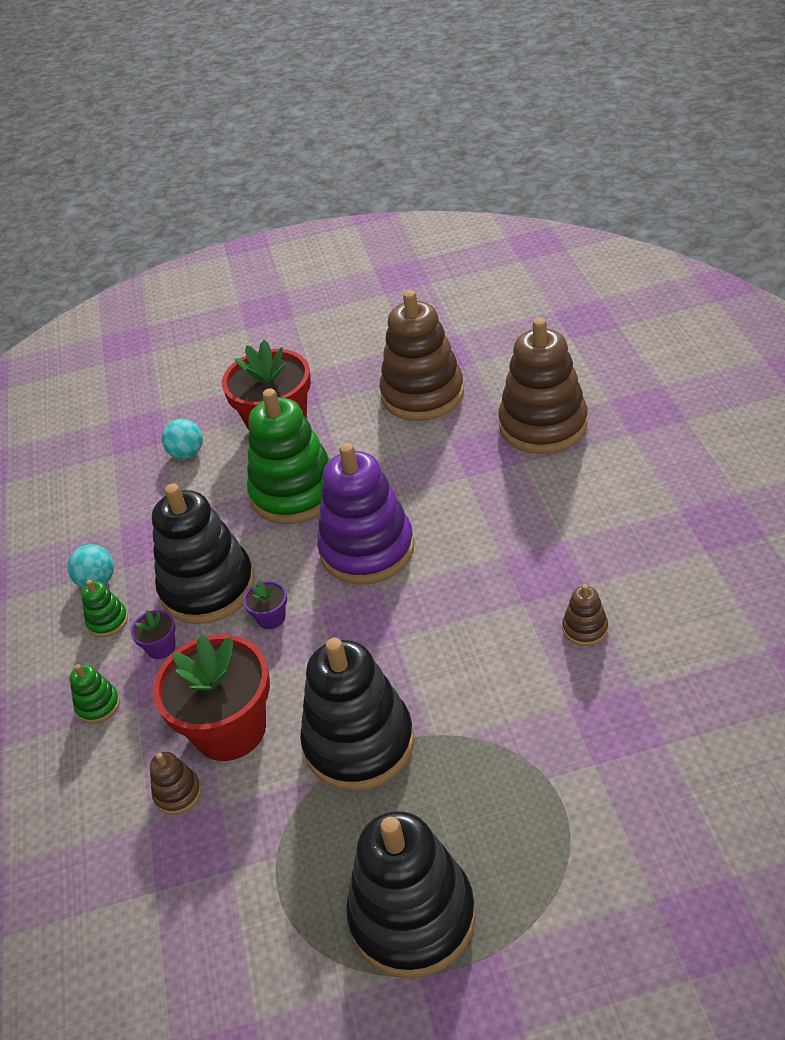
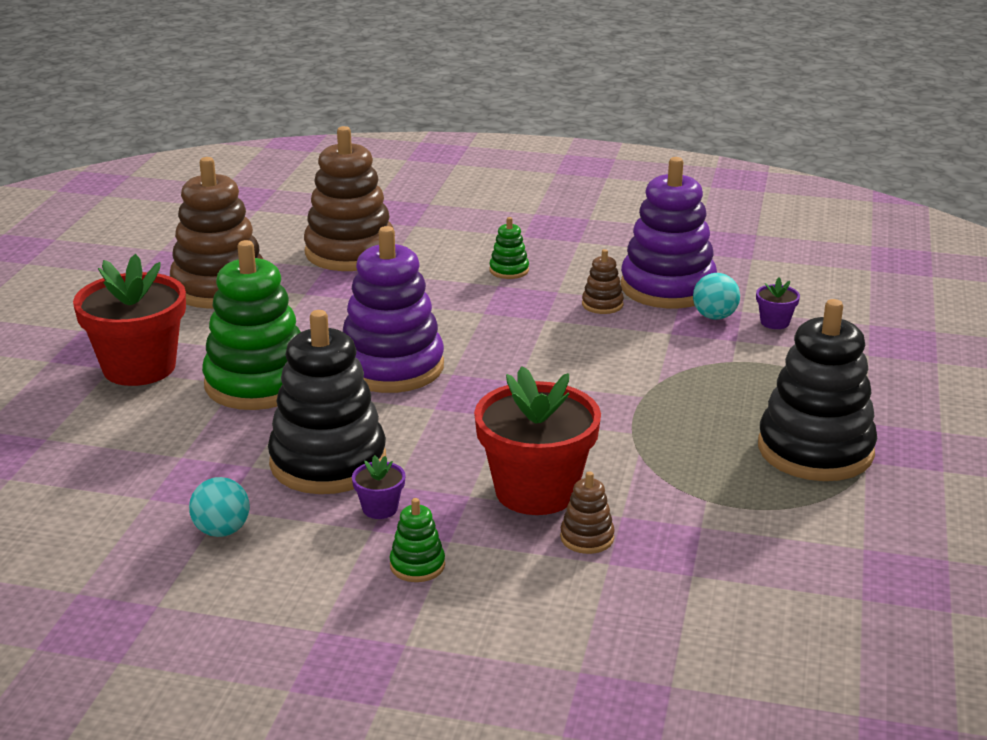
camera: 70 degrees left, 15 degrees down
green stacking toy [81,580,128,637] -> green stacking toy moved to [489,217,529,279]
turquoise ball [162,419,203,459] -> turquoise ball moved to [693,273,740,320]
purple flower pot [243,580,287,629] -> purple flower pot moved to [756,278,800,329]
black stacking toy [300,638,414,791] -> none
none -> purple stacking toy [620,157,717,308]

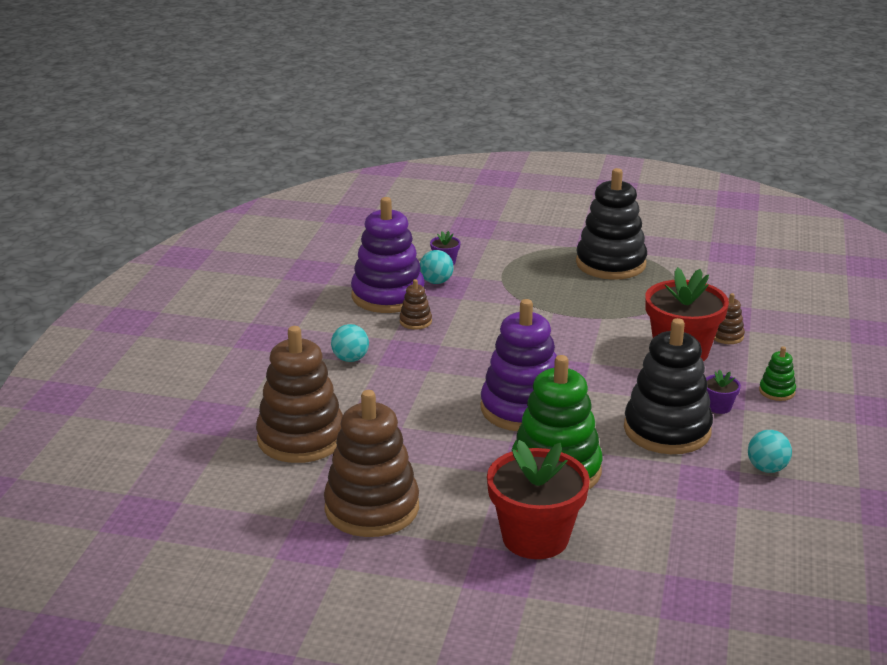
camera: 90 degrees left, 0 degrees up
green stacking toy [489,217,529,279] -> turquoise ball [331,324,369,362]

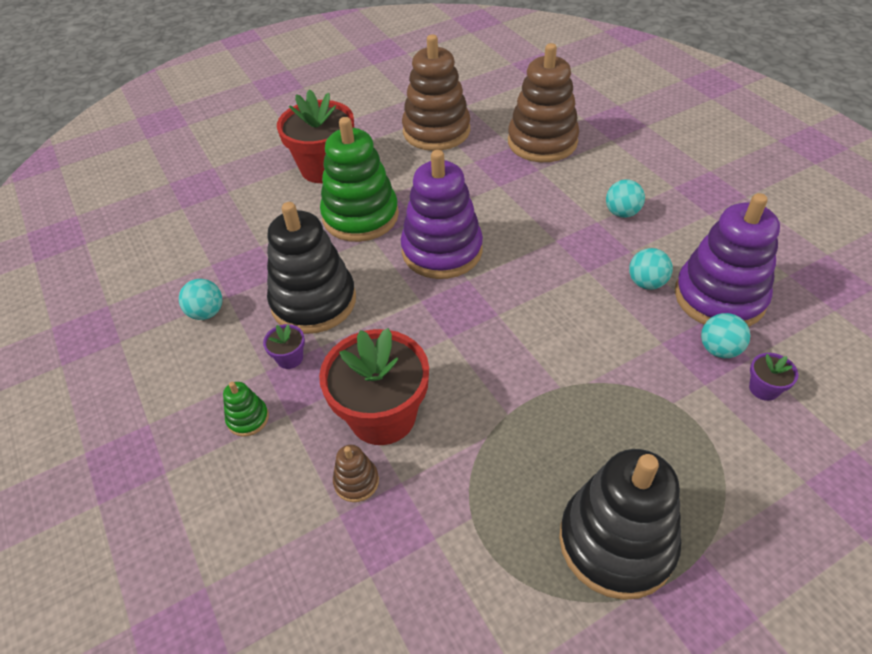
camera: 140 degrees right, 20 degrees up
brown stacking toy [400,279,432,330] -> turquoise ball [629,248,673,290]

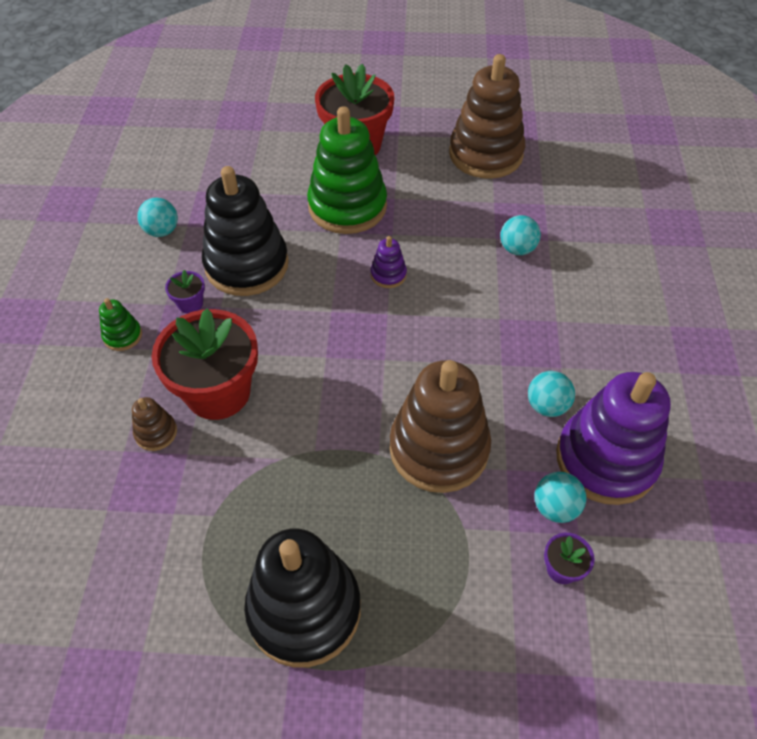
camera: 30 degrees right, 5 degrees up
purple stacking toy [401,150,483,279] -> purple stacking toy [371,236,407,288], size x0.43
brown stacking toy [508,43,579,162] -> brown stacking toy moved to [390,360,491,493]
turquoise ball [606,179,645,218] -> turquoise ball moved to [500,215,541,255]

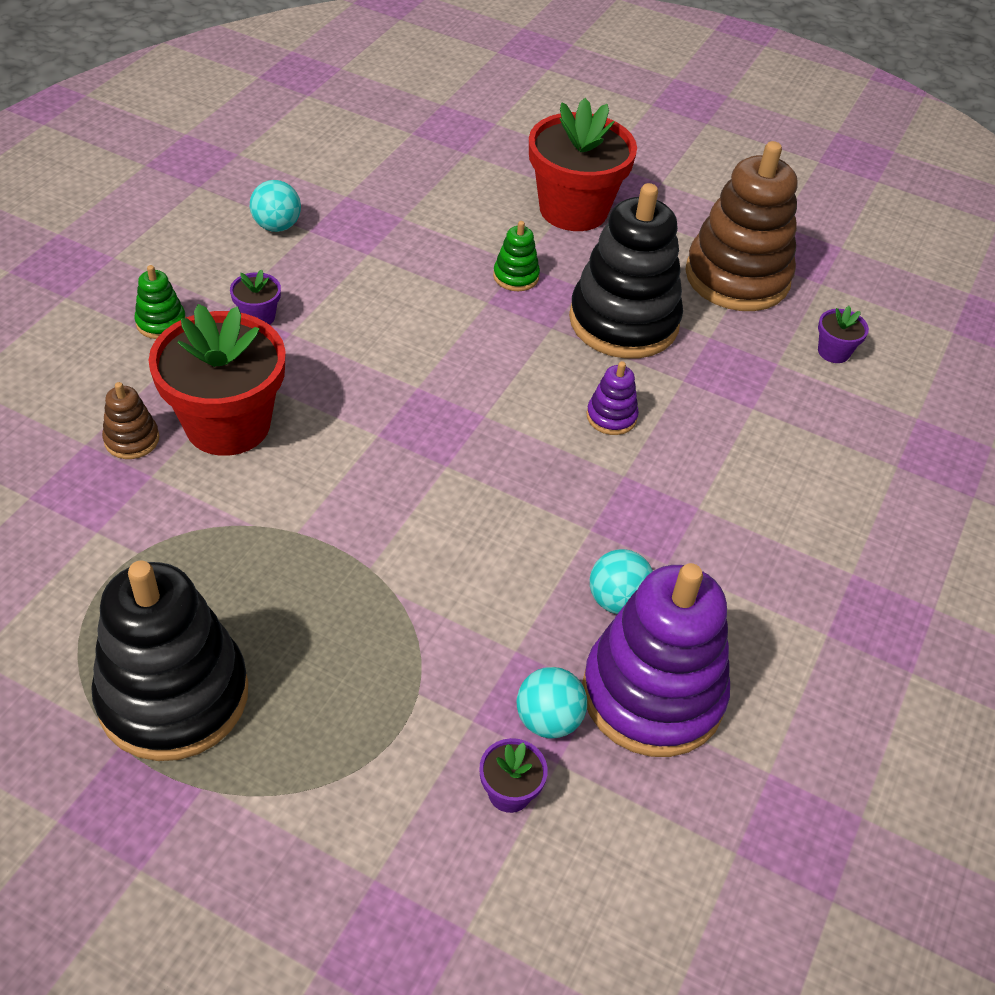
camera: 20 degrees right, 5 degrees down
black stacking toy [202,166,289,296] -> black stacking toy moved to [569,183,683,359]
green stacking toy [307,106,387,234] -> green stacking toy [493,221,540,291], size x0.43
purple stacking toy [371,236,407,288] -> purple stacking toy moved to [586,361,639,435]
brown stacking toy [390,360,491,493] -> none
turquoise ball [500,215,541,255] -> none
none -> purple flower pot [818,306,869,363]

